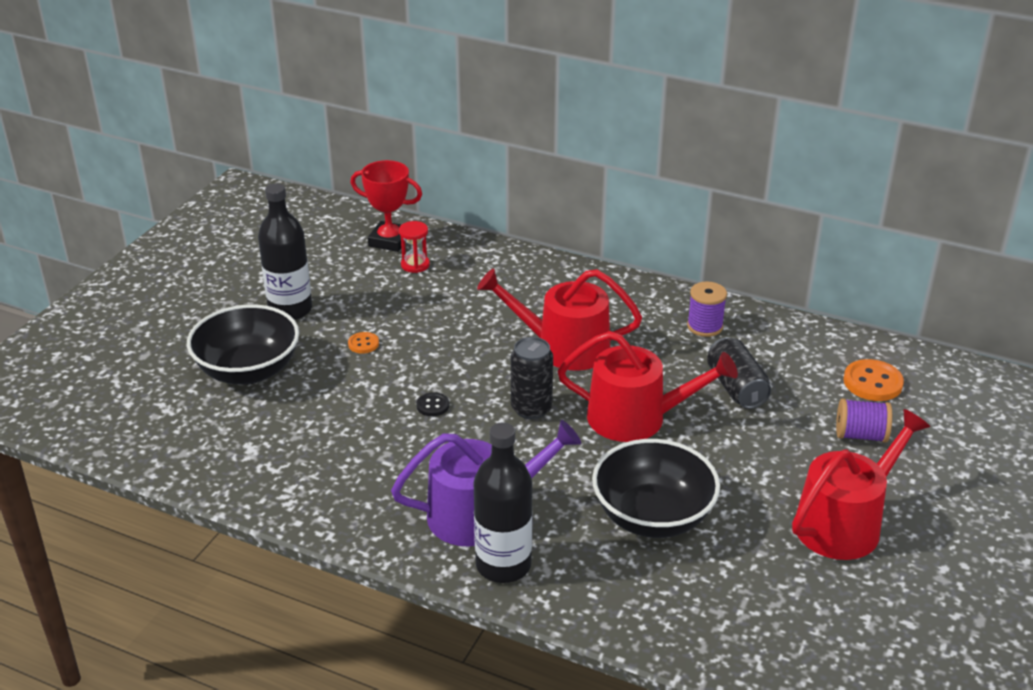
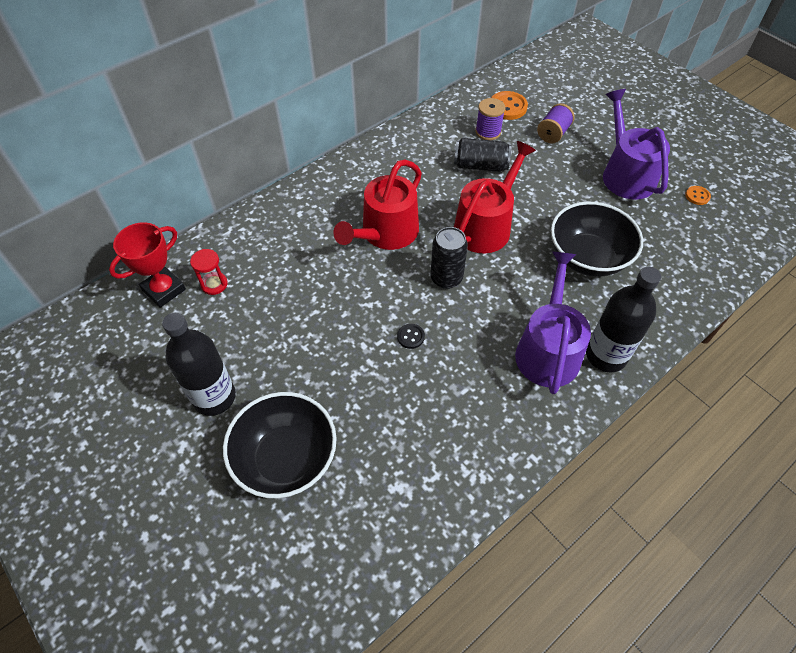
camera: 65 degrees left, 20 degrees up
orange button [348,332,379,354] -> orange button moved to [685,186,711,205]
purple spool [687,282,727,337] -> purple spool moved to [475,98,505,140]
red watering can [792,409,930,560] -> purple watering can [603,89,670,200]

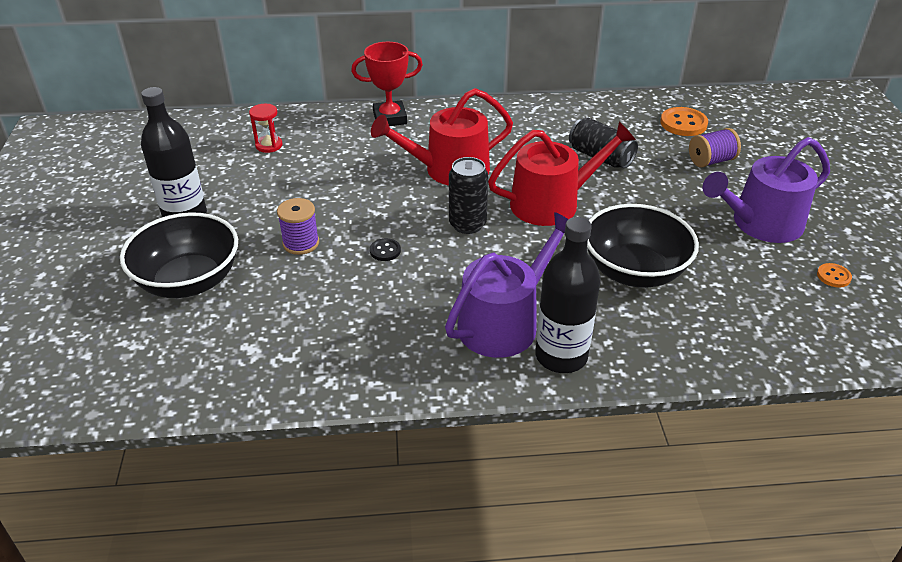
camera: 35 degrees right, 15 degrees down
red trophy [109,222,186,308] -> red trophy moved to [351,42,423,126]
purple spool [475,98,505,140] -> purple spool moved to [277,198,319,255]
purple watering can [603,89,670,200] -> purple watering can turned 135 degrees counterclockwise [702,137,830,243]

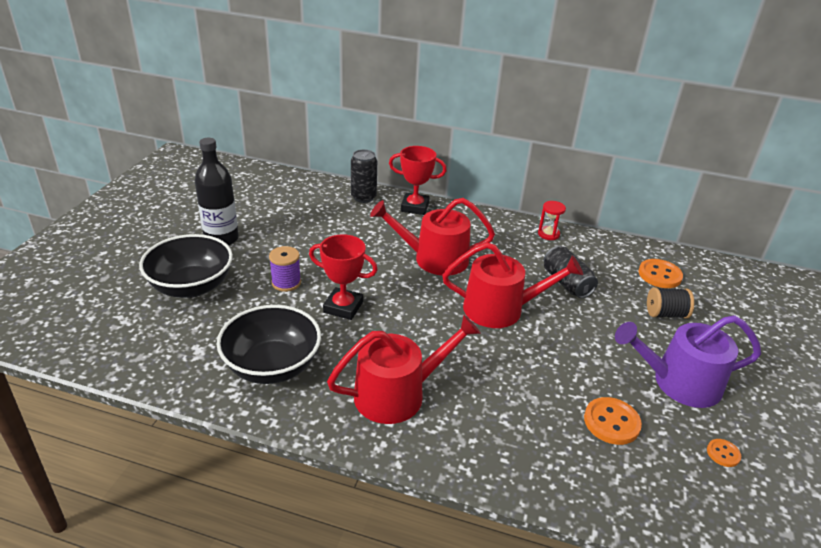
camera: 20 degrees right, 5 degrees down
red hourglass [249,104,283,153] -> red hourglass moved to [538,201,566,240]
black button [370,238,401,261] -> red trophy [309,234,378,320]
purple watering can [445,212,568,358] -> red watering can [327,315,481,424]
black can [449,157,488,234] -> black can moved to [351,149,377,203]
black bottle [535,217,601,373] -> none
black bowl [587,204,699,288] -> black bowl moved to [216,305,321,384]
purple spool [689,128,741,168] -> black spool [647,287,694,319]
none -> orange button [584,397,642,445]

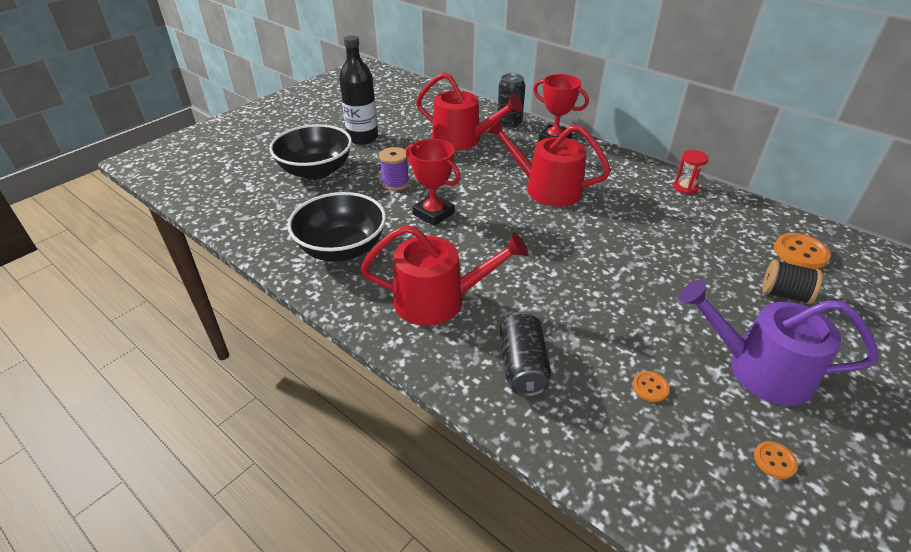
camera: 25 degrees right, 5 degrees up
red watering can [442,242,583,328] -> red watering can moved to [416,72,523,151]
black can [544,246,598,298] -> black can moved to [500,312,551,397]
orange button [584,397,642,445] -> orange button [632,371,669,402], size x0.55

